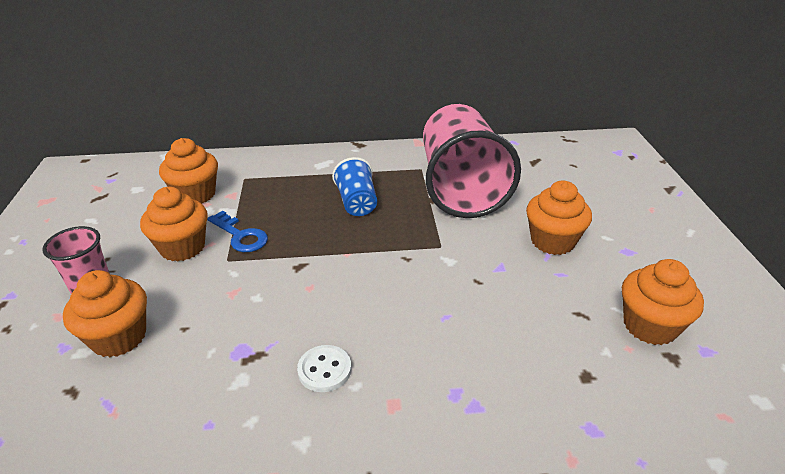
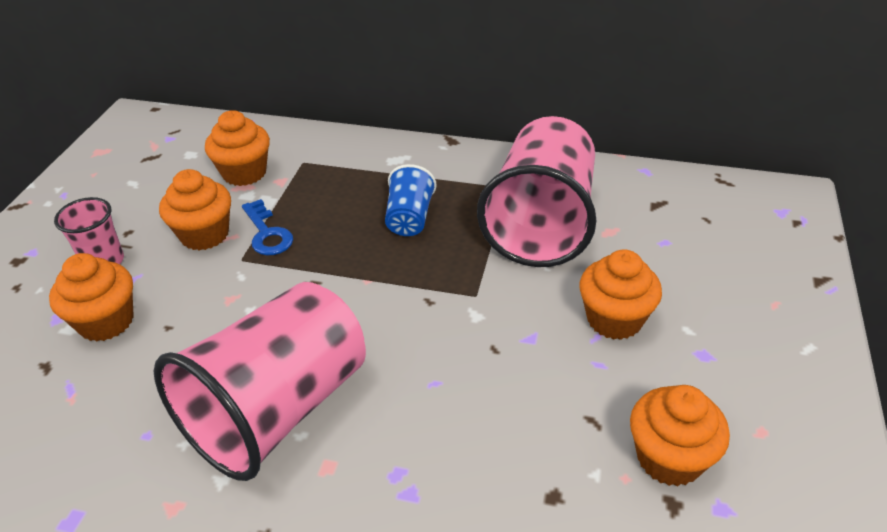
camera: 20 degrees right, 5 degrees up
white button [297,345,351,392] -> pink cup [154,282,366,481]

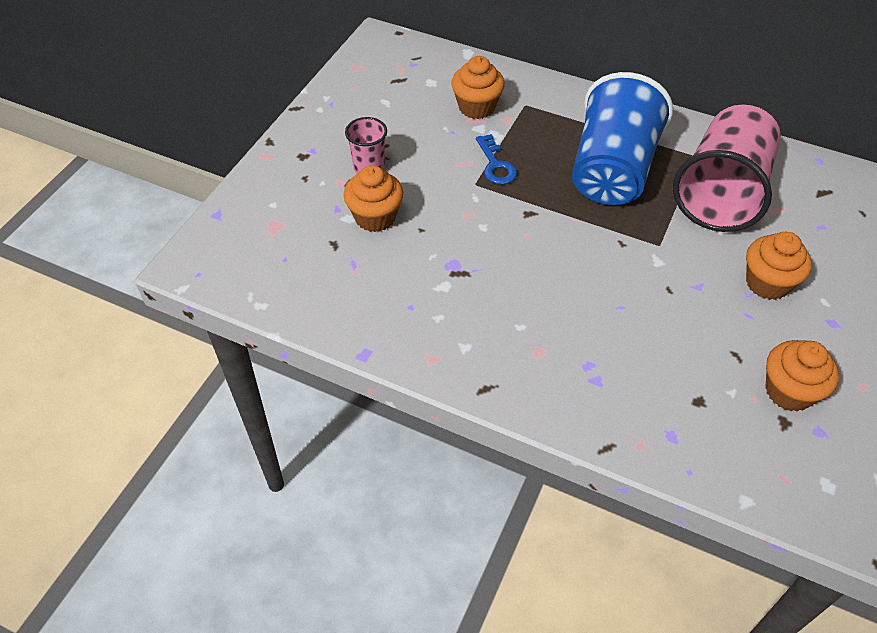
camera: 10 degrees right, 10 degrees up
pink cup [154,282,366,481] -> none
orange cupcake [159,169,231,250] -> none
blue cup [385,164,437,236] -> blue cup [572,72,673,205], size x2.16

